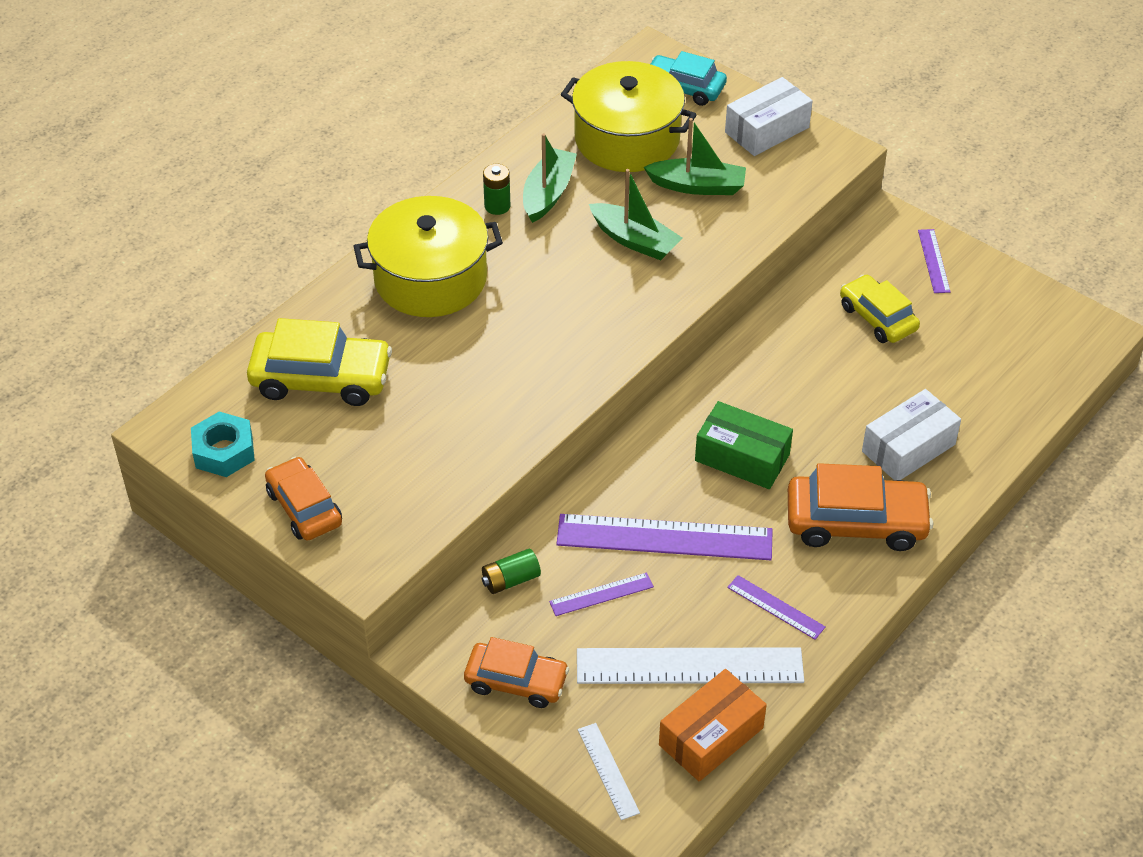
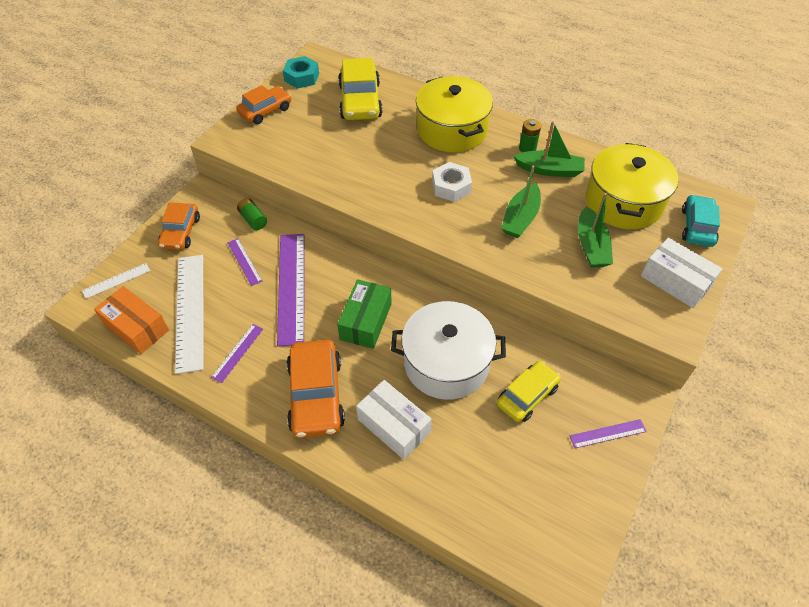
camera: 80 degrees right, 5 degrees up
none -> white pot [391,301,506,400]
none -> white nut [432,162,472,202]

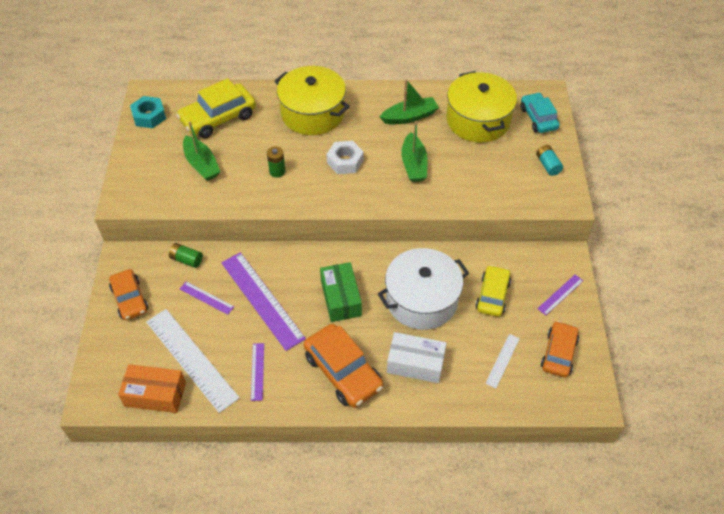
camera: 30 degrees left, 0 degrees up
white ruler [82,263,150,299] -> white ruler moved to [485,334,520,388]
orange car [236,85,291,124] -> orange car moved to [541,321,579,378]
yellow car [338,58,383,120] -> yellow car turned 90 degrees clockwise [176,78,256,138]
green battery [519,119,541,152] -> green battery moved to [267,146,285,178]
green boat [578,193,613,267] -> green boat moved to [183,121,221,181]
white box [641,237,722,308] -> turquoise battery [536,145,563,176]

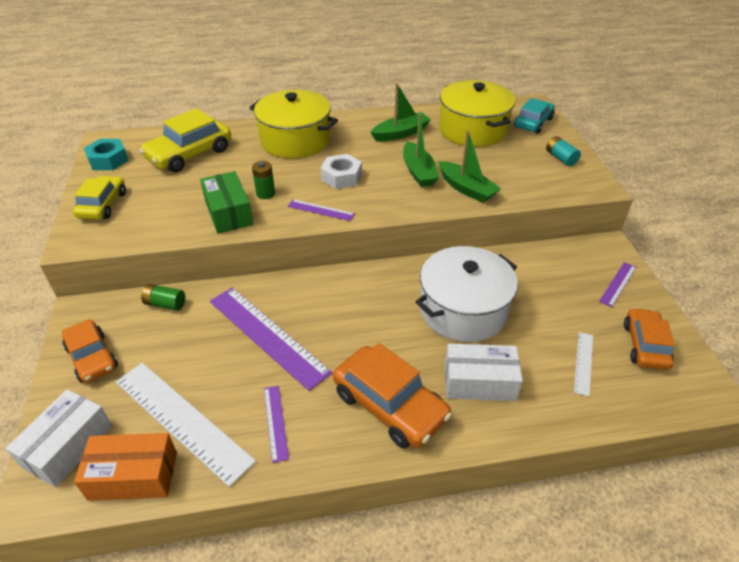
camera: 10 degrees left, 10 degrees down
purple ruler [180,282,234,315] -> purple ruler moved to [288,199,355,221]
green boat [183,121,221,181] -> green boat moved to [438,130,501,203]
green box [320,262,362,322] -> green box moved to [200,171,253,234]
yellow car [475,265,511,317] -> yellow car moved to [73,176,126,220]
turquoise car [521,92,560,133] -> turquoise car turned 60 degrees clockwise [514,98,555,133]
none -> white box [6,389,112,487]

